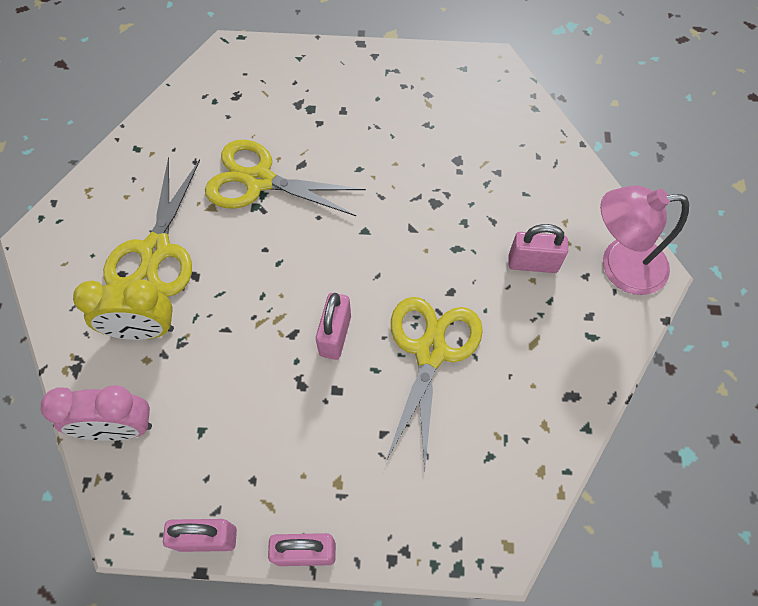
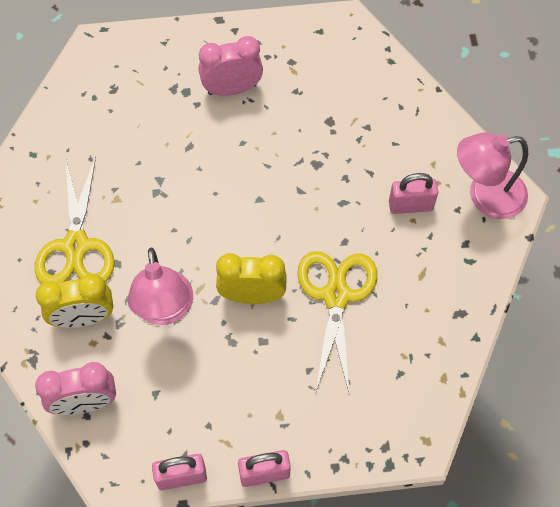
camera: 10 degrees left, 0 degrees up
yellow scissors [205,140,366,216] -> none
pink padlock [316,293,351,360] -> yellow clock [216,253,287,304]
none -> pink lamp [127,248,193,325]
none -> pink clock [199,36,263,96]

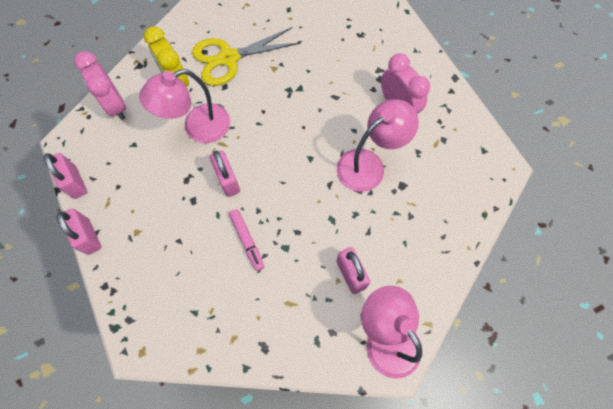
camera: 70 degrees right, 5 degrees up
yellow clock [216,253,287,304] -> pink padlock [210,150,240,197]
yellow scissors [297,251,377,392] -> pink marker [229,209,264,271]
none -> pink lamp [337,99,419,192]

